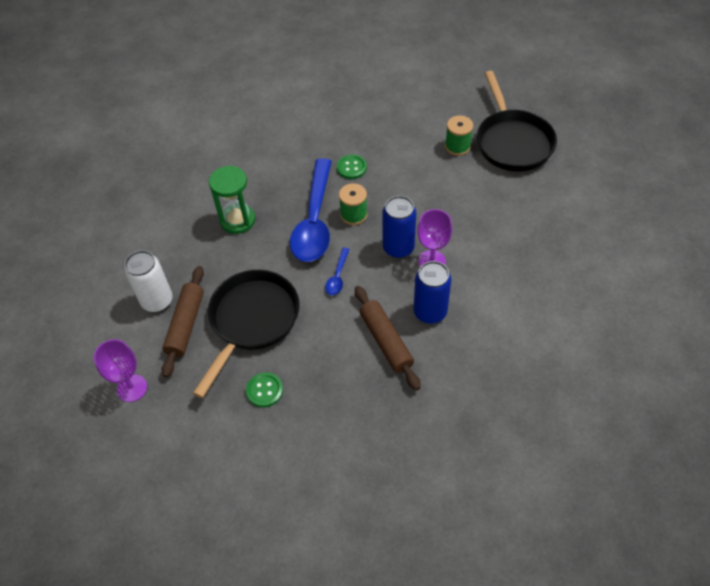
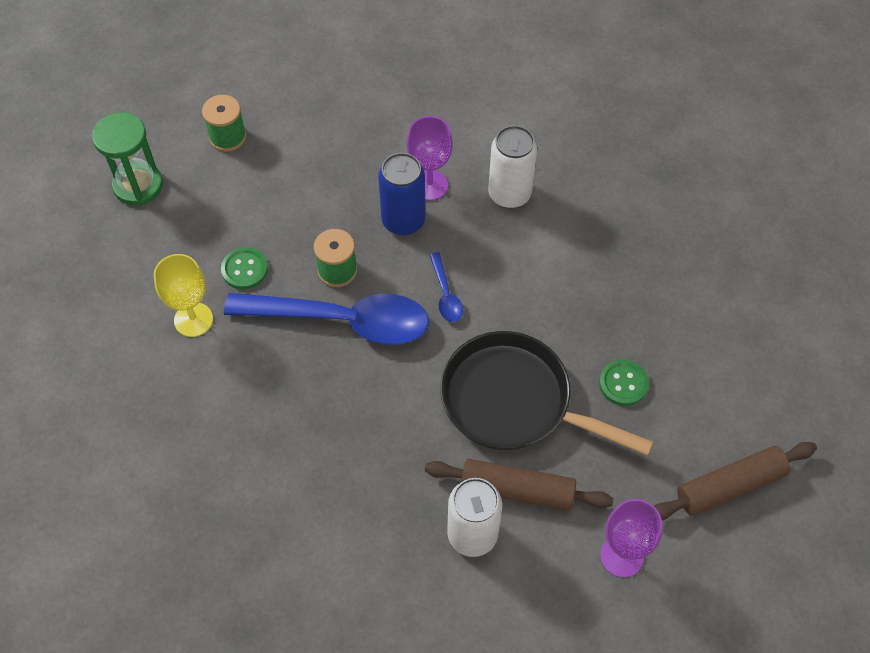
camera: 90 degrees left, 5 degrees up
green hourglass [209,166,255,234] -> green hourglass moved to [92,112,163,205]
blue spoon [325,248,350,295] -> blue spoon turned 60 degrees clockwise [429,252,463,322]
brown rolling pin [355,286,421,390] -> brown rolling pin moved to [654,442,817,520]
blue can [413,261,452,324] -> white can [489,125,537,208]
black pan [477,71,557,171] -> none
none -> yellow goblet [154,254,213,337]

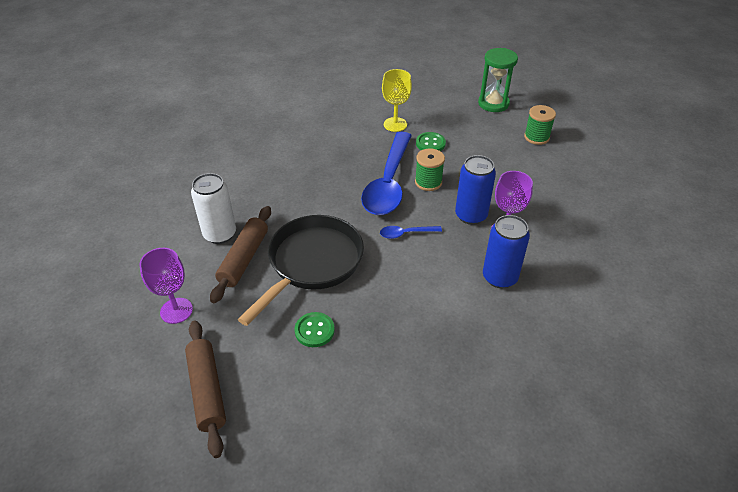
camera: 95 degrees right, 15 degrees down
white can [489,125,537,208] -> blue can [483,215,530,288]

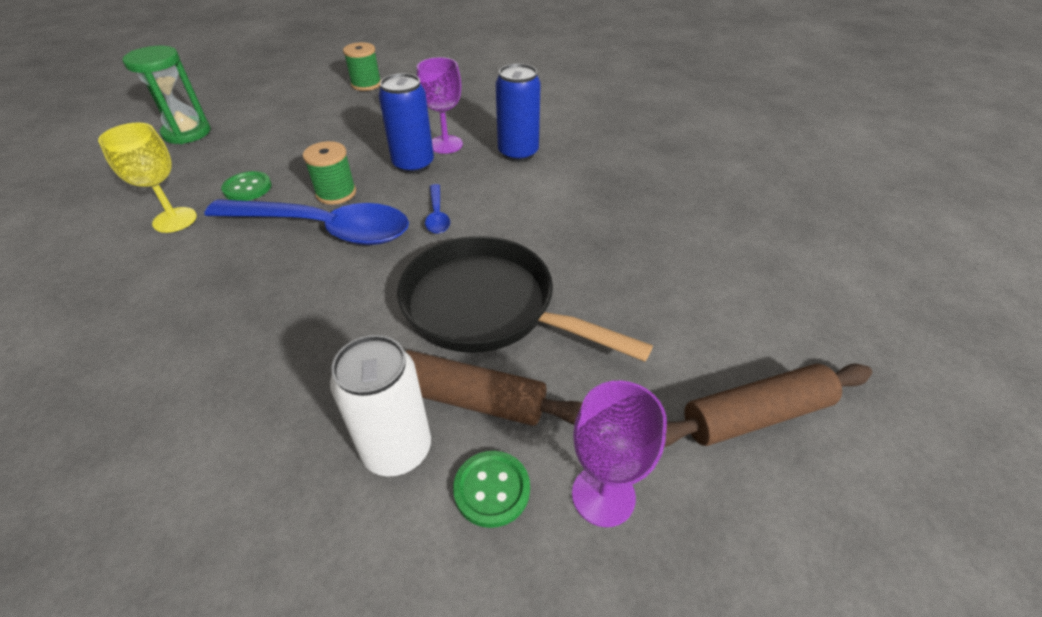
camera: 90 degrees left, 0 degrees up
green button [295,312,335,347] -> green button moved to [453,451,530,528]
green spool [524,105,556,145] -> green spool moved to [343,42,381,91]

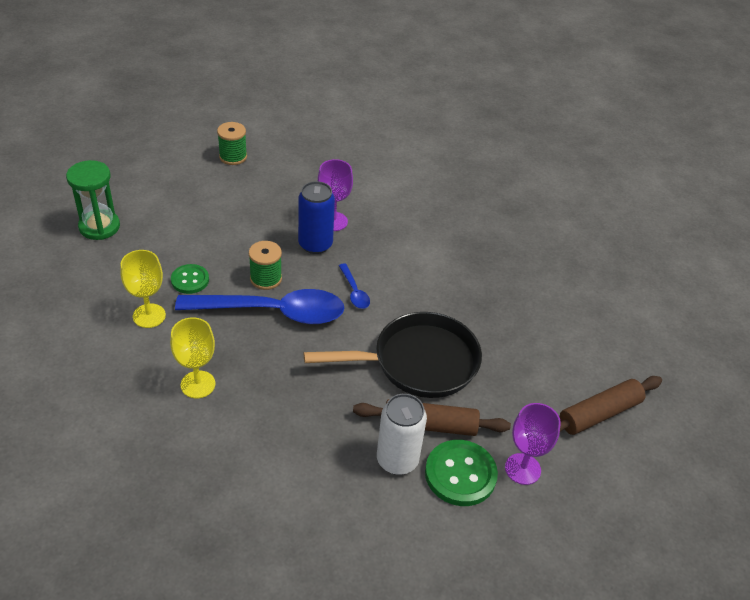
camera: 15 degrees left, 0 degrees up
black pan [397,236,653,362] -> black pan turned 150 degrees clockwise [304,312,482,398]
green button [453,451,530,528] -> green button [425,440,498,506], size x1.62
blue can [496,63,541,162] -> none
none -> yellow goblet [170,317,215,398]

